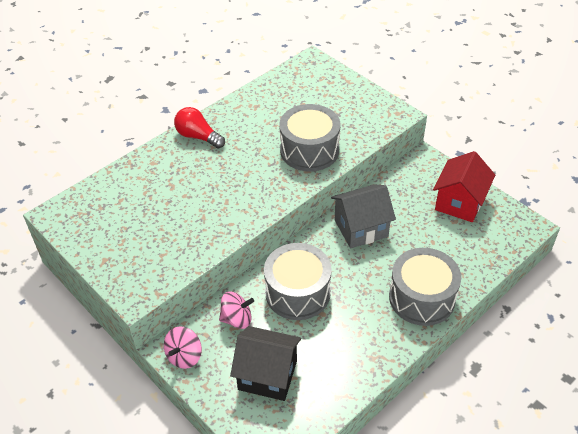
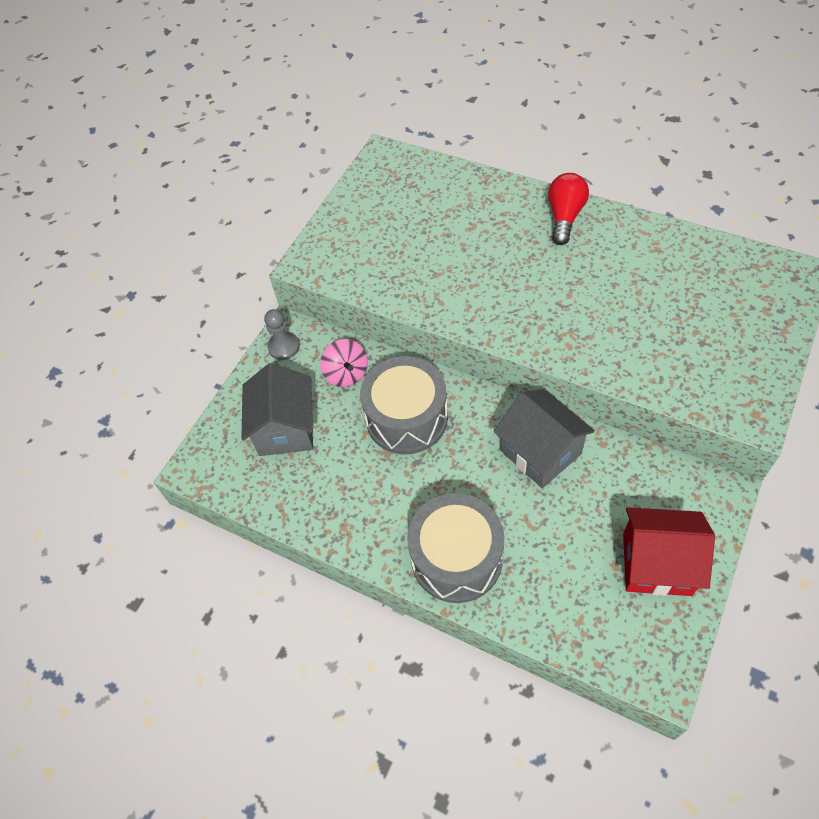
camera: 75 degrees right, 10 degrees up
pink spinning top [164,326,202,369] -> grey pawn [264,309,300,360]
black house [230,326,301,401] -> grey house [241,363,314,456]
grey drum [279,104,340,171] -> none

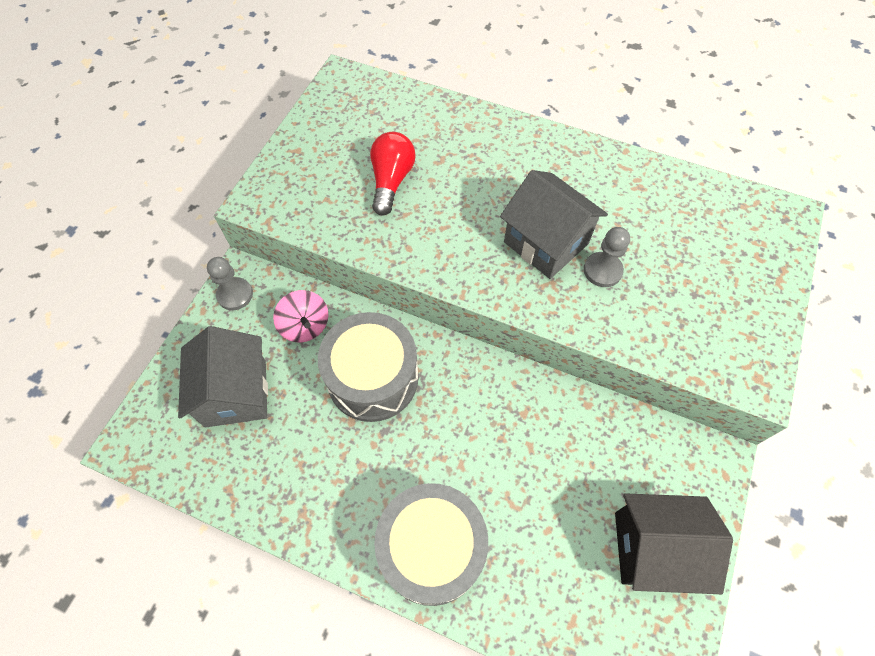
camera: 10 degrees left, 5 degrees up
grey house [494,389,595,488] -> grey house moved to [500,170,608,279]
red light bulb [548,173,589,245] -> red light bulb moved to [370,132,416,215]
red house [623,507,715,596] -> black house [615,493,733,594]
none -> grey pawn [584,227,630,287]

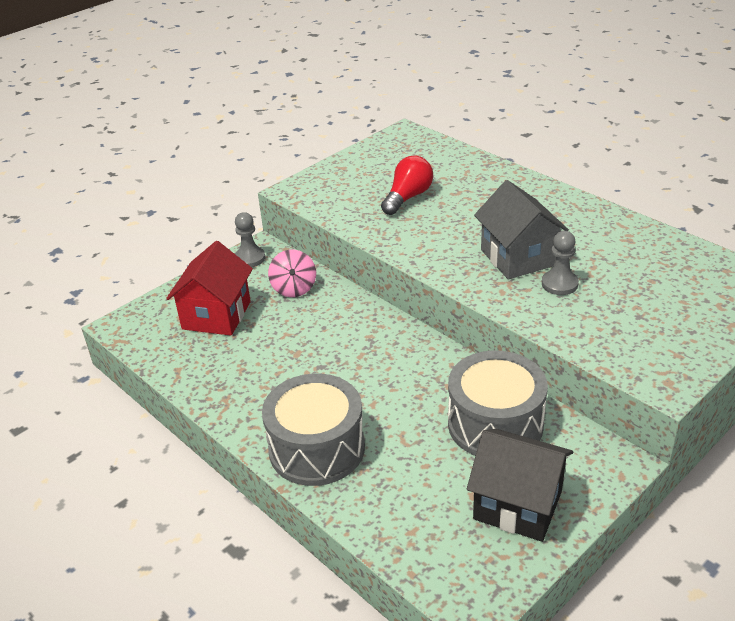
camera: 25 degrees right, 25 degrees down
grey house [178,326,268,427] -> red house [166,241,253,336]
grey drum [318,312,419,422] -> grey drum moved to [448,350,548,456]

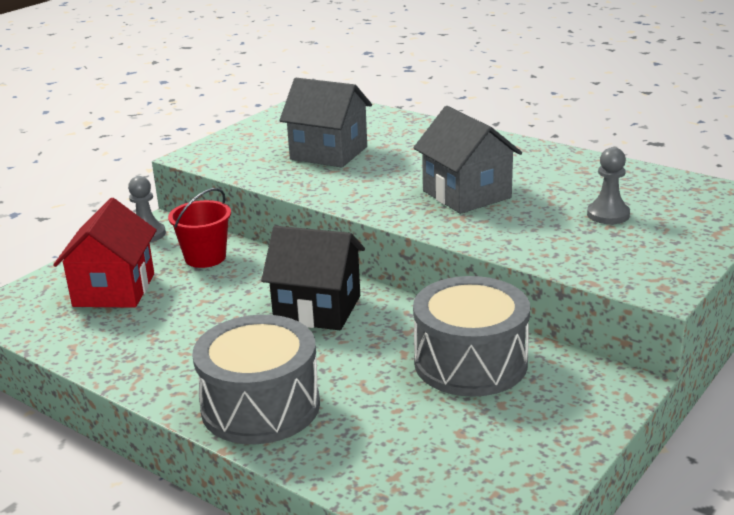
camera: 10 degrees left, 10 degrees down
pink spinning top [268,250,316,297] -> red bucket [168,188,231,268]
red light bulb [381,156,433,215] -> grey house [279,78,372,167]
black house [467,429,573,542] -> black house moved to [261,226,365,330]
grey pawn [542,231,579,295] -> grey pawn moved to [587,147,630,224]

